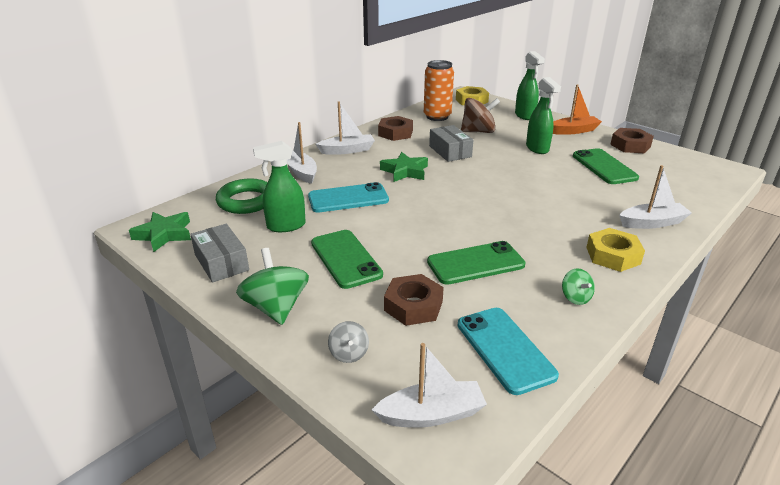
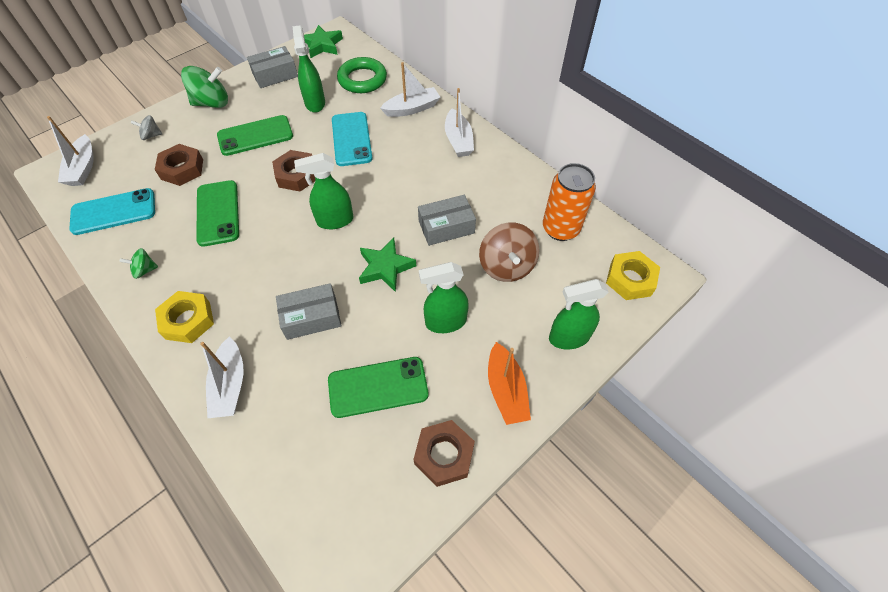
camera: 95 degrees right, 25 degrees up
brown nut [378,116,413,141] -> brown nut moved to [272,150,315,191]
green star [380,152,428,182] -> green star moved to [359,238,416,292]
none -> grey box [276,283,342,340]
none -> green spray bottle [294,153,353,229]

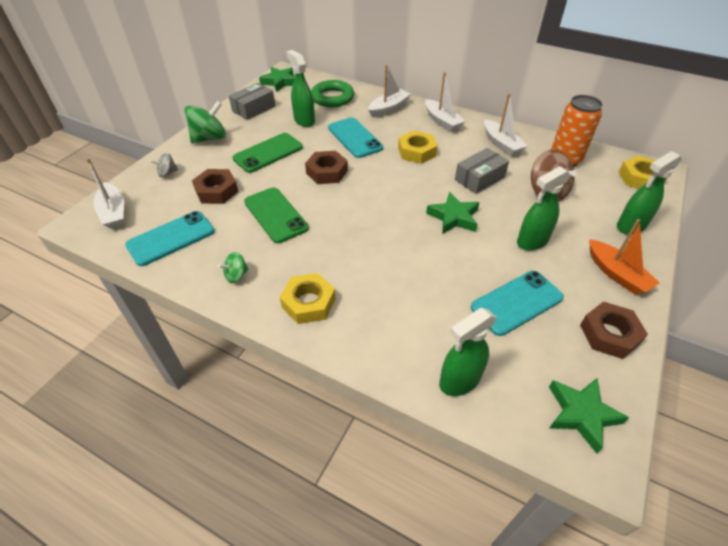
camera: 20 degrees left, 10 degrees down
white boat [200,337,244,418] -> white boat moved to [484,93,527,156]
grey box [276,283,342,340] -> none
green spray bottle [294,153,353,229] -> green spray bottle moved to [439,308,497,396]
green phone [328,357,428,418] -> turquoise phone [471,271,564,336]
none -> yellow nut [398,131,437,164]
none -> green star [549,378,629,453]

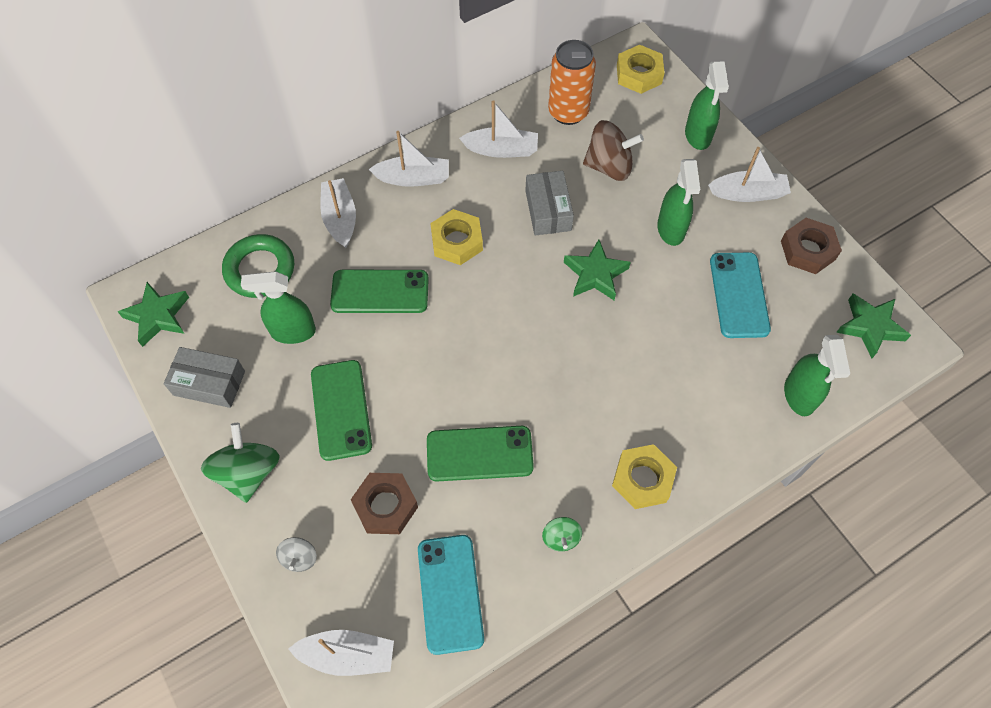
camera: 60 degrees left, 15 degrees up
grey box [229,83,275,120] -> grey box turned 60 degrees counterclockwise [164,347,245,408]
brown nut [305,151,348,184] -> none
turquoise phone [328,117,383,158] -> green phone [330,270,429,313]
orange boat [589,219,660,295] -> white boat [708,147,791,202]

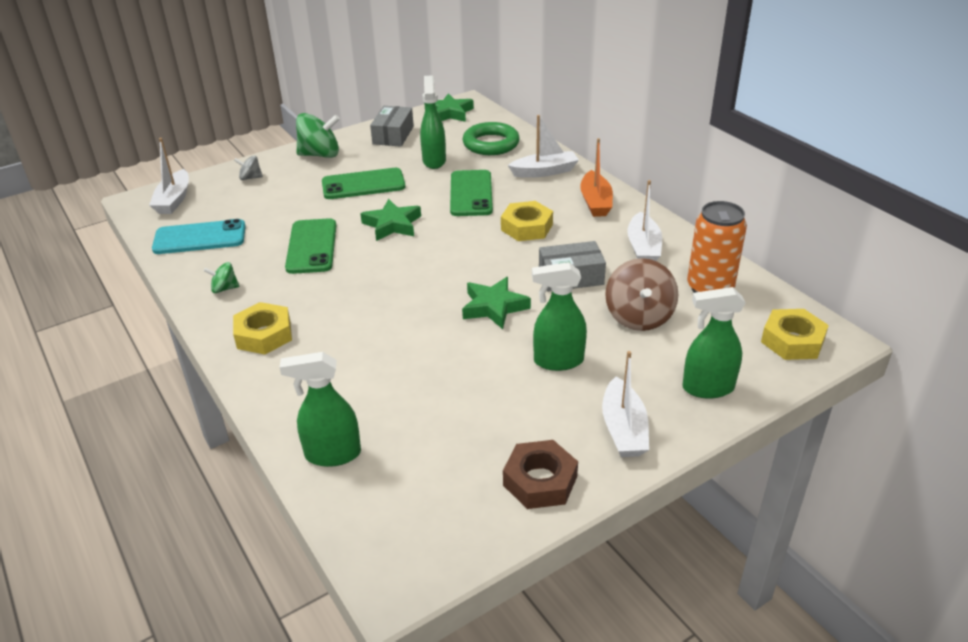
camera: 90 degrees right, 25 degrees down
brown nut [351,473,418,534] -> none
white boat [368,131,449,187] -> orange boat [580,138,613,217]
turquoise phone [710,252,771,338] -> none
green star [836,294,911,358] -> green star moved to [360,199,421,241]

